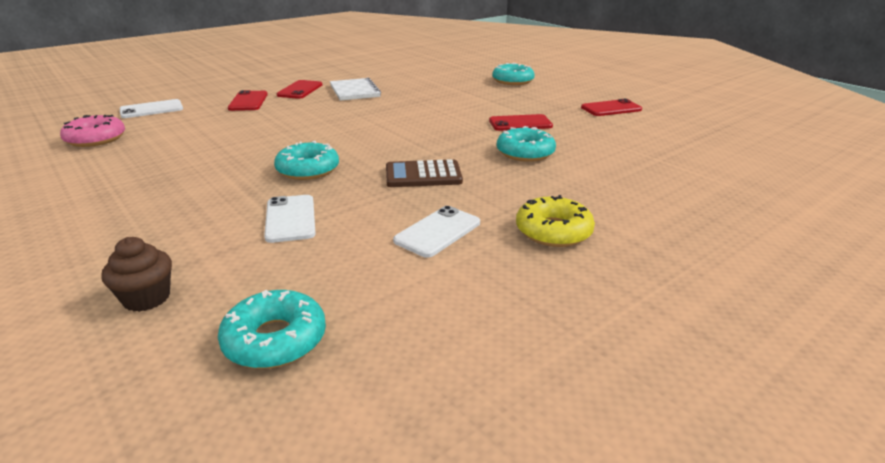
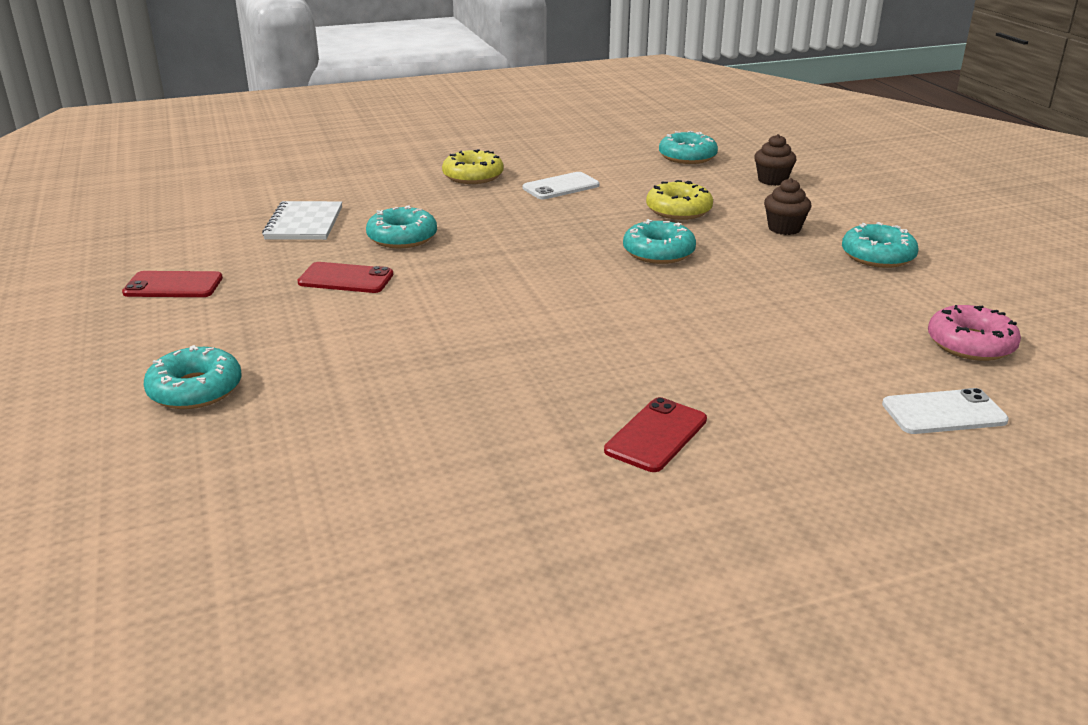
camera: 160 degrees left, 0 degrees up
red phone [228,90,268,111] -> none
white phone [264,195,316,243] -> yellow donut [646,180,713,220]
white notebook [330,78,381,101] -> white notebook moved to [262,201,342,240]
brown calculator [386,159,463,187] -> none
none -> brown cupcake [764,178,811,235]
none -> turquoise donut [842,222,919,268]

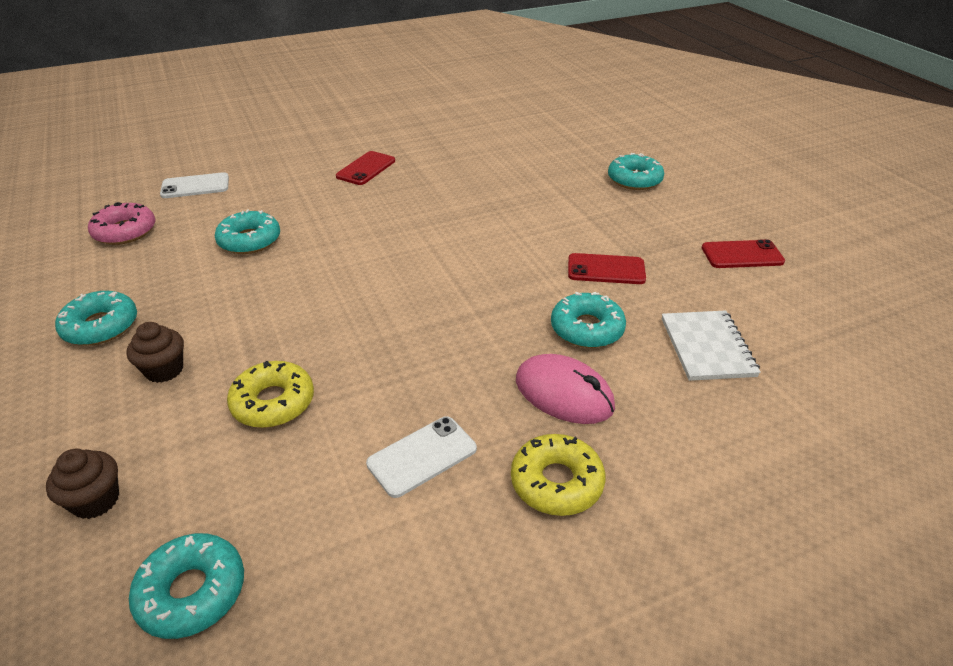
camera: 175 degrees right, 10 degrees up
turquoise donut [623,219,696,264] -> turquoise donut moved to [215,209,280,254]
none -> pink mouse [516,354,615,424]

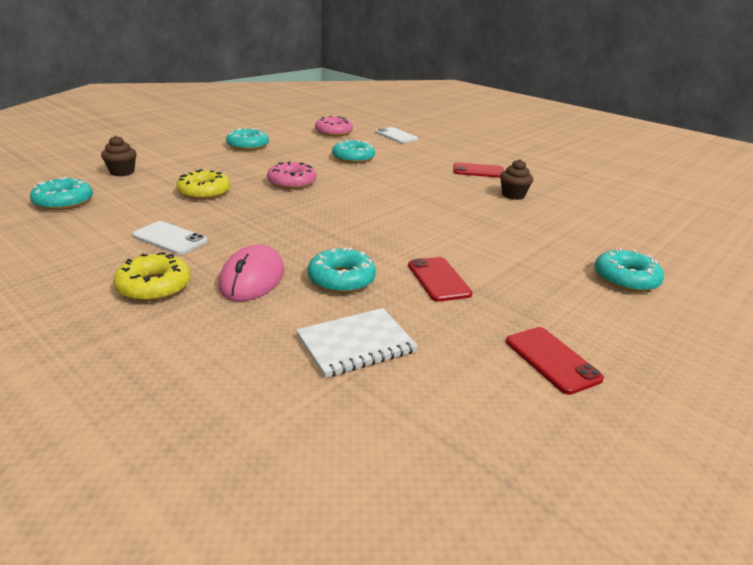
camera: 65 degrees right, 10 degrees down
brown cupcake [126,322,184,383] -> brown cupcake moved to [500,159,533,200]
none -> pink donut [267,161,316,189]

